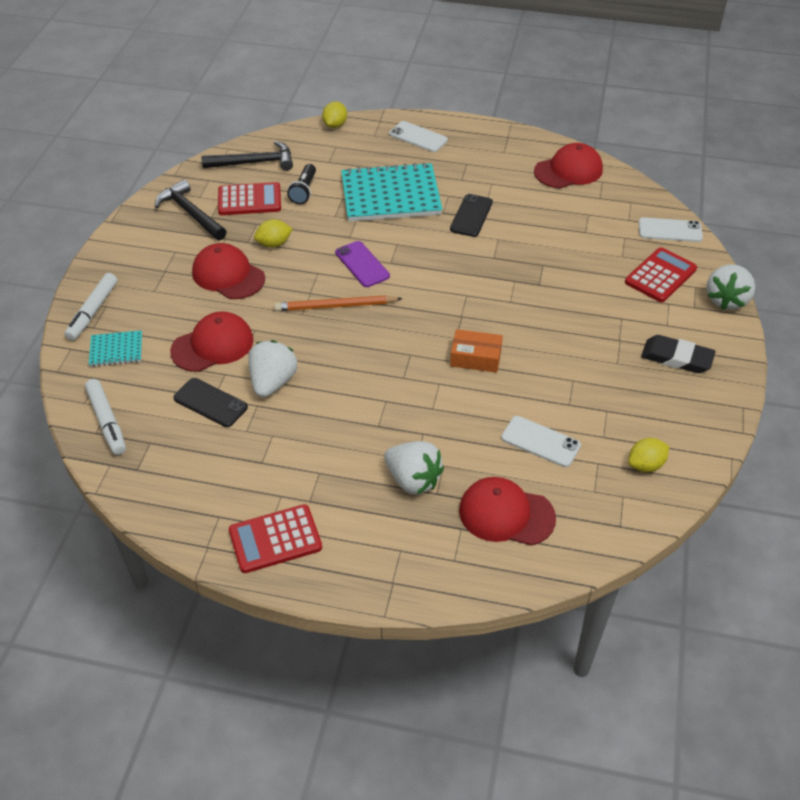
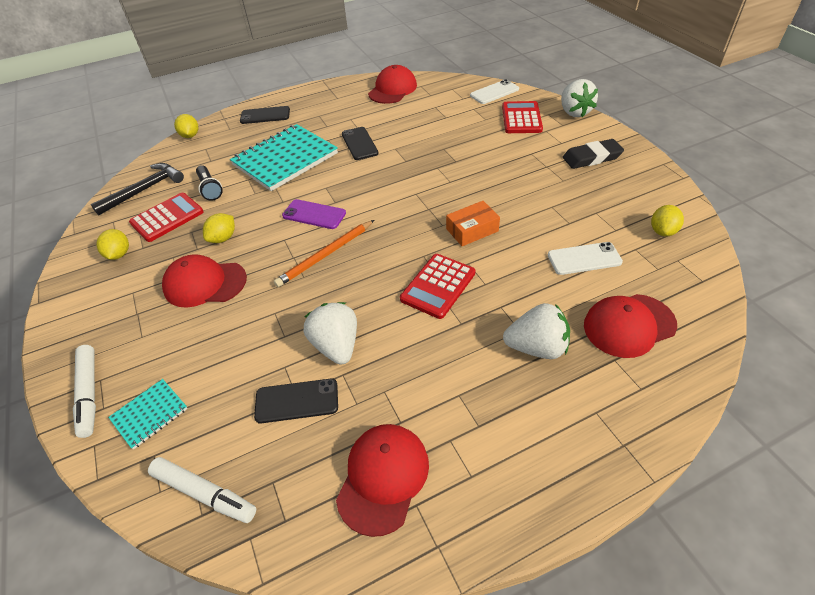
camera: 35 degrees left, 0 degrees up
black hammer [155,179,227,240] -> yellow lemon [96,229,129,260]
red cap [170,311,253,372] -> red cap moved to [336,424,429,537]
red calculator [229,504,322,573] -> red calculator moved to [400,254,476,319]
white phone [389,121,448,152] -> black phone [240,106,290,124]

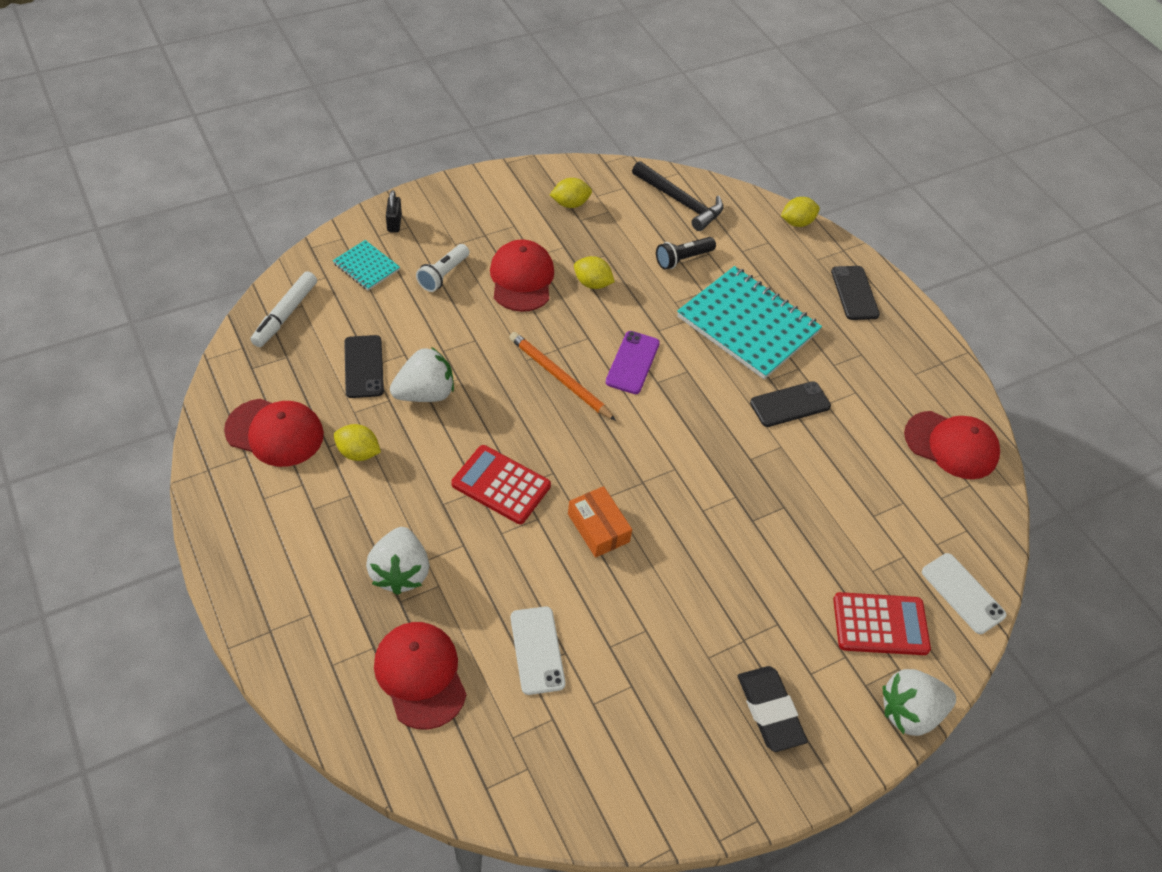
camera: 80 degrees right, 5 degrees up
white marker [73,345,96,438] -> black padlock [386,190,402,232]
red calculator [129,193,204,242] -> none
yellow lemon [651,205,684,237] -> yellow lemon moved to [334,424,381,461]
none -> white flashlight [416,244,469,292]

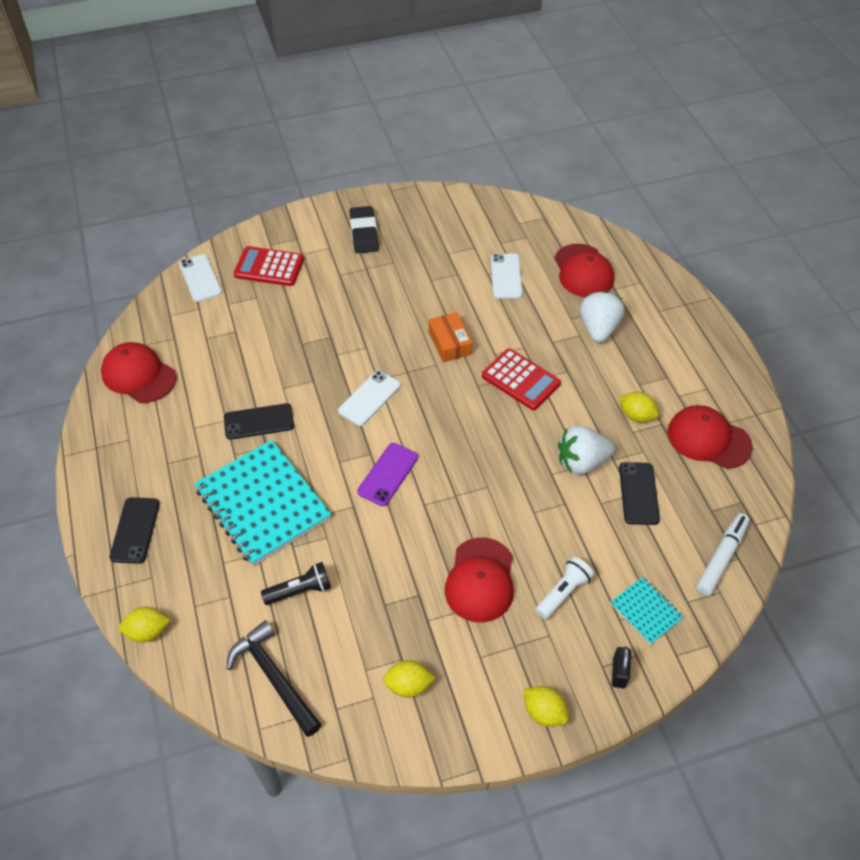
camera: 165 degrees left, 0 degrees up
orange pencil [509,332,616,421] -> none
yellow lemon [574,256,615,289] -> yellow lemon moved to [523,686,569,727]
white strawberry [883,669,956,736] -> none
none -> white phone [338,370,401,426]

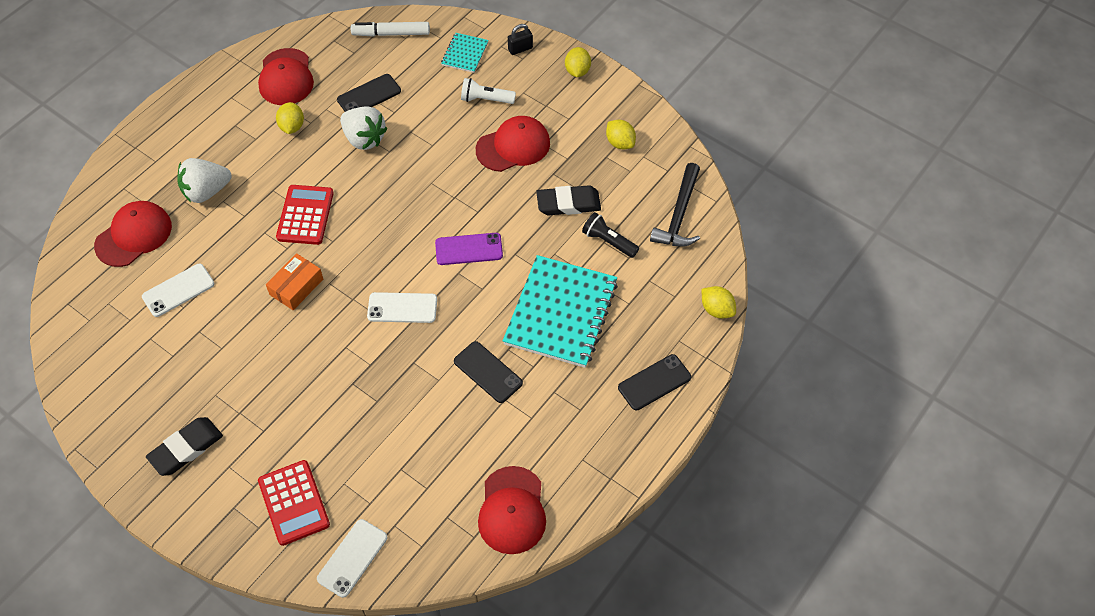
camera: 125 degrees left, 5 degrees up
none -> black eraser [536,185,601,216]

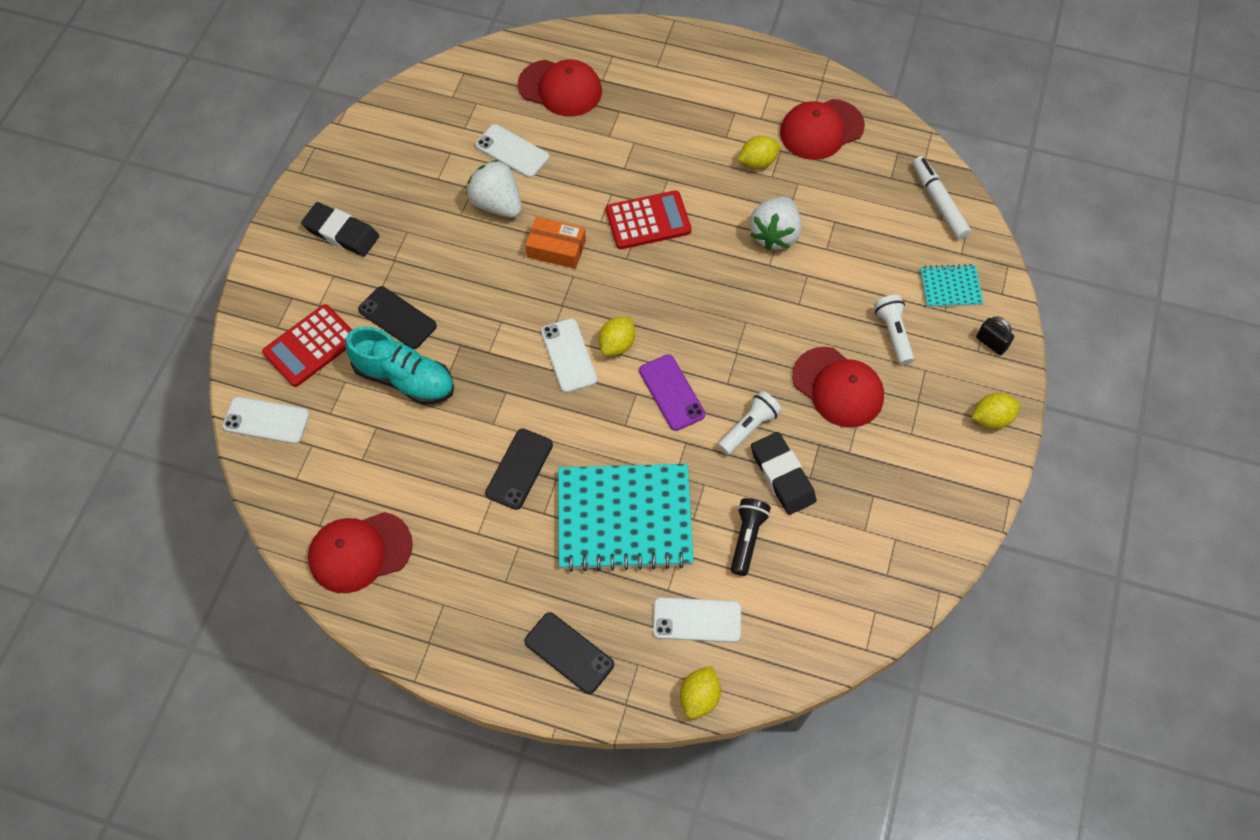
camera: 70 degrees right, 5 degrees up
white strawberry [178,158,232,203] -> white strawberry moved to [466,159,522,218]
black phone [337,74,401,112] -> black phone moved to [358,286,437,349]
yellow lemon [606,120,636,149] -> yellow lemon moved to [599,317,635,356]
black hammer [650,163,700,247] -> none
none -> turquoise shoe [345,327,454,405]
none -> white phone [653,597,741,643]
none -> white flashlight [718,391,782,455]

